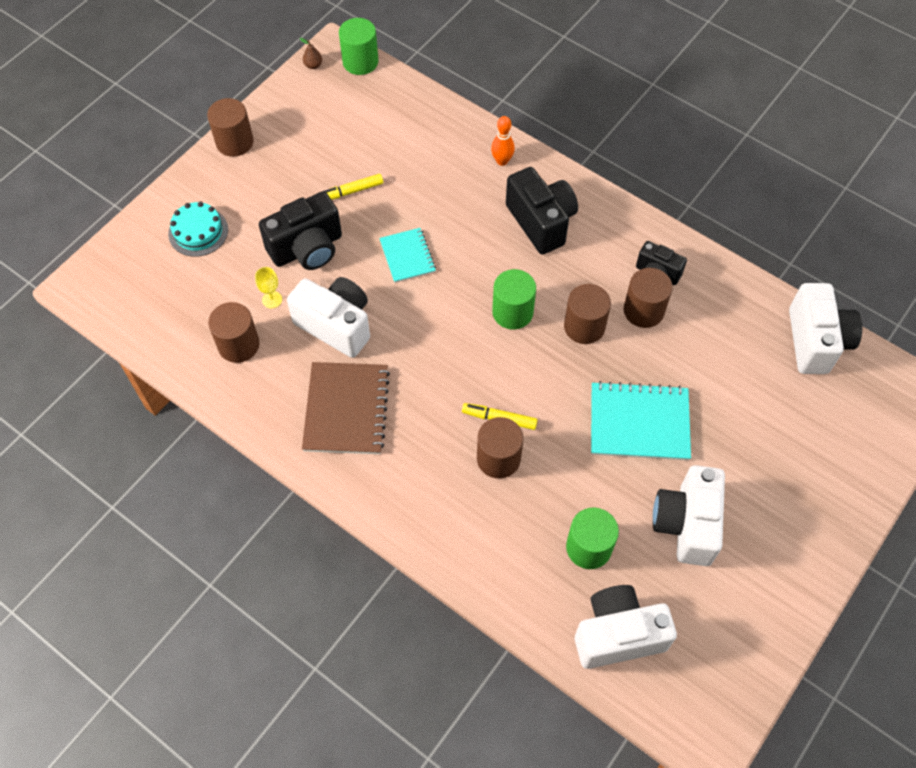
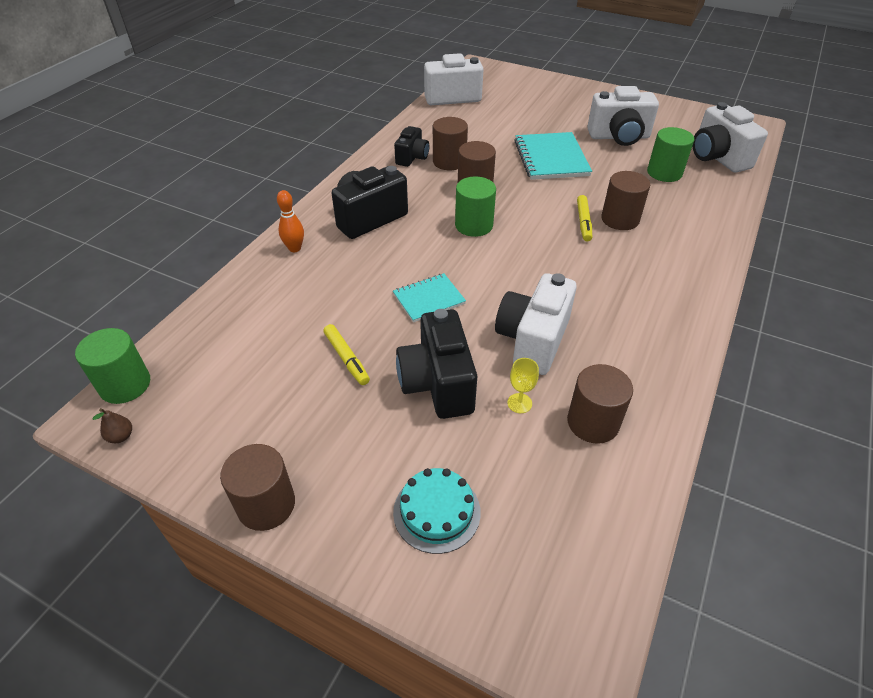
camera: 100 degrees left, 15 degrees down
black camera [259,191,342,270] -> black camera turned 150 degrees counterclockwise [396,309,477,419]
brown notebook [302,362,390,454] -> none

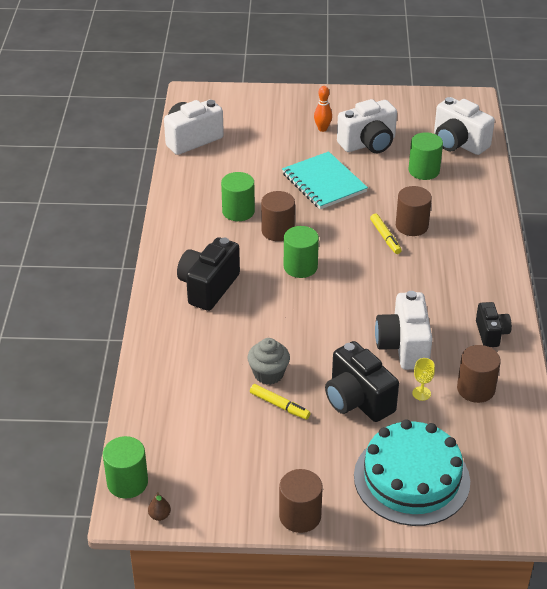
camera: 25 degrees left, 5 degrees down
orange bowling pin [277,190,304,252] -> orange bowling pin moved to [314,86,332,132]
turquoise notebook [393,273,466,322] -> none
turquoise cake [393,468,481,554] -> turquoise cake [354,419,470,526], size x1.88
black camera [394,126,429,167] -> black camera moved to [476,302,512,347]
brown cylinder [433,117,468,170] -> green cylinder [221,172,255,221]
none -> grey cupcake [247,338,290,385]

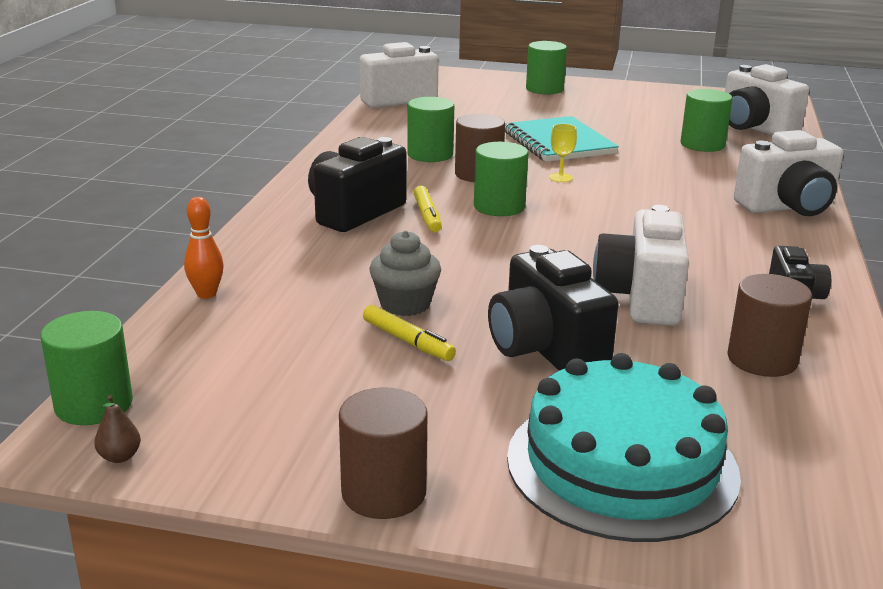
camera: 10 degrees right, 15 degrees down
orange bowling pin [314,86,332,132] -> orange bowling pin moved to [184,197,224,299]
white camera [337,99,397,153] -> white camera moved to [734,130,843,216]
yellow marker [370,214,402,254] -> yellow marker moved to [413,186,442,232]
brown cylinder [396,186,432,236] -> none
yellow goblet [412,358,435,401] -> yellow goblet moved to [549,124,577,182]
none -> green cylinder [526,41,567,95]

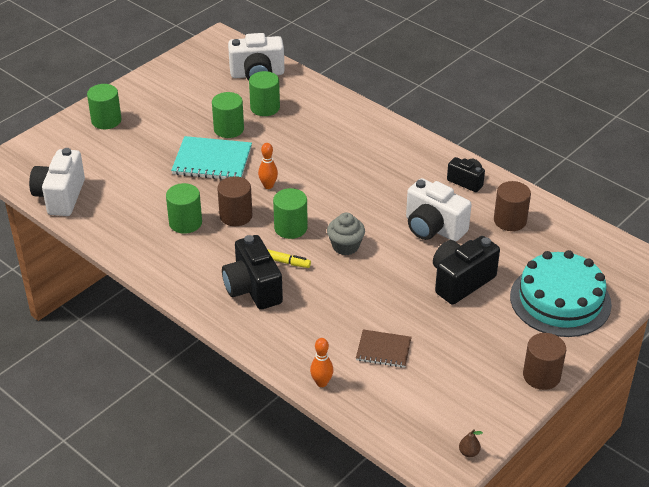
camera: 60 degrees left, 15 degrees up
green cylinder [41,311,133,425] -> green cylinder moved to [212,92,244,138]
yellow marker [363,305,456,361] -> none
grey cupcake [369,231,441,316] -> grey cupcake moved to [327,212,365,255]
black camera [488,245,619,371] -> black camera turned 135 degrees clockwise [433,236,500,305]
yellow goblet [549,124,577,182] -> orange bowling pin [258,143,278,189]
white camera [734,130,843,216] -> none
none -> brown notebook [356,329,412,368]

